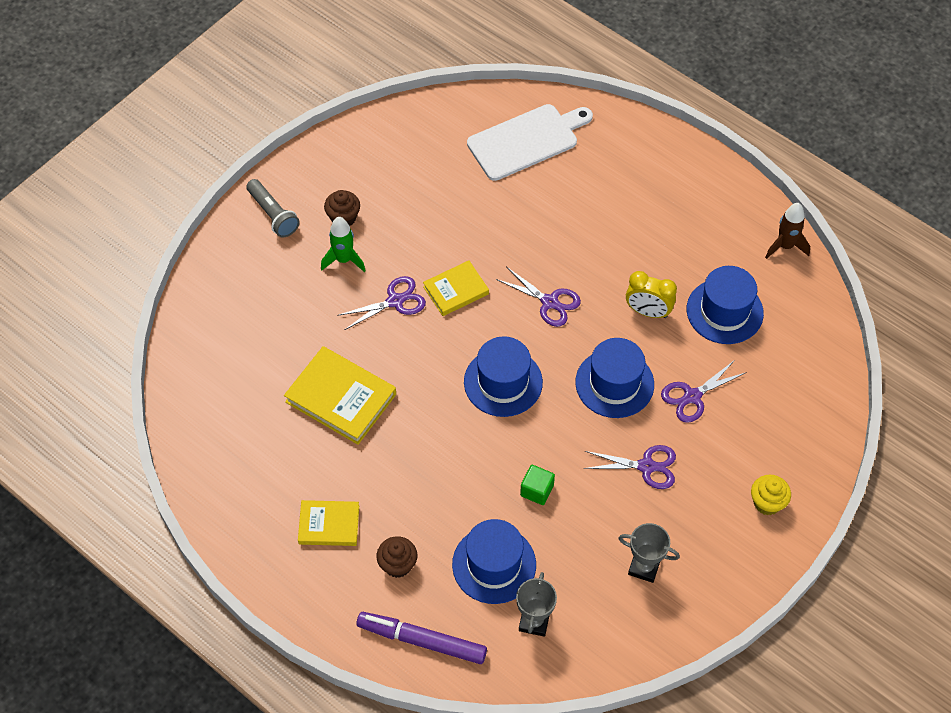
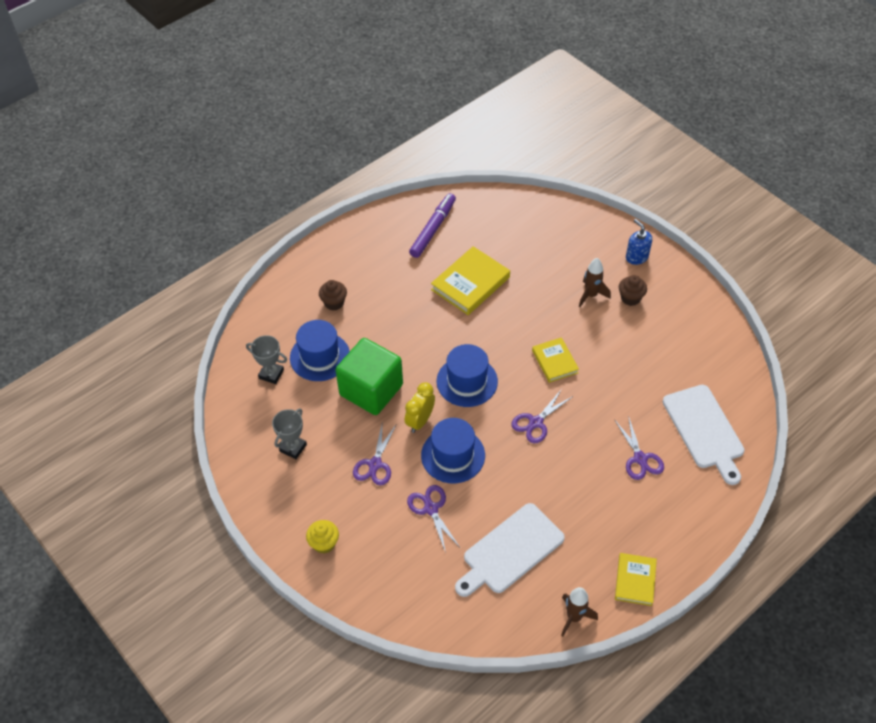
camera: 100 degrees right, 5 degrees down
grey flashlight [246,179,300,238] -> blue soap dispenser [626,219,652,265]
yellow book [298,500,359,546] -> yellow book moved to [615,553,657,606]
green rocket [321,217,366,272] -> brown rocket [579,258,611,307]
purple scissors [337,276,426,330] -> purple scissors moved to [615,416,664,480]
purple marker [357,612,487,664] -> purple marker moved to [409,193,456,258]
green cube [520,465,555,505] -> green cube [336,338,403,415], size x2.42
yellow clock [626,271,677,318] -> yellow clock moved to [405,382,435,433]
blue hat [687,266,764,344] -> white cutting board [455,503,565,597]

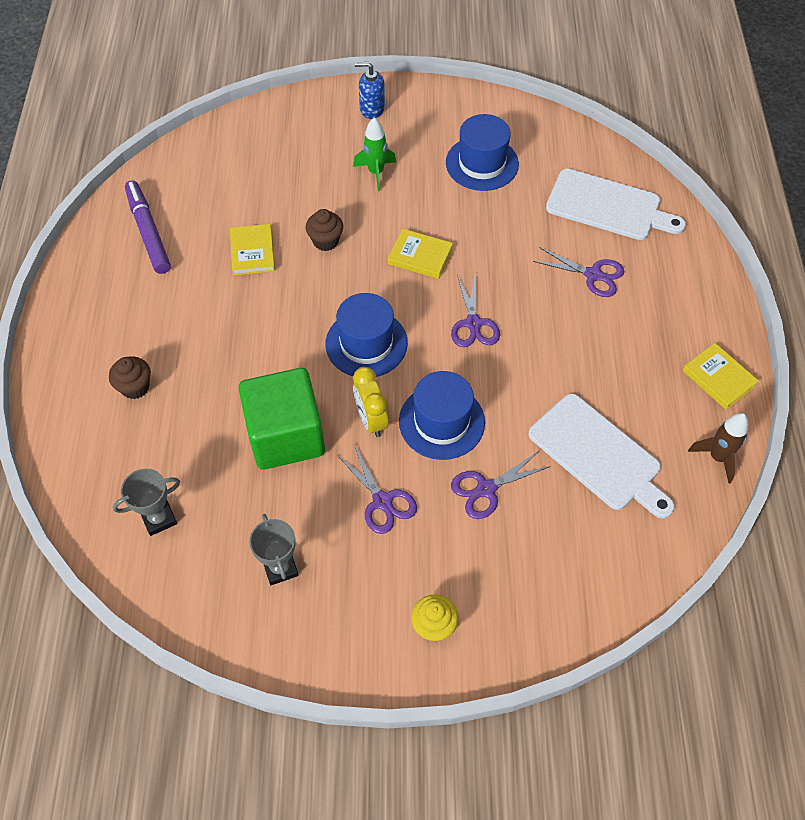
camera: 50 degrees left, 5 degrees up
blue hat [290,320,350,381] -> blue hat moved to [446,114,519,191]
purple scissors [407,485,459,553] -> purple scissors turned 45 degrees counterclockwise [451,451,551,519]
yellow book [431,246,510,315] -> yellow book [230,224,275,275], size x0.62
white cutting board [455,503,565,597] -> white cutting board turned 45 degrees counterclockwise [528,394,675,519]
brown rocket [579,258,611,307] -> green rocket [353,117,396,191]
brown cupcake [619,275,647,306] -> brown cupcake moved to [306,209,343,251]

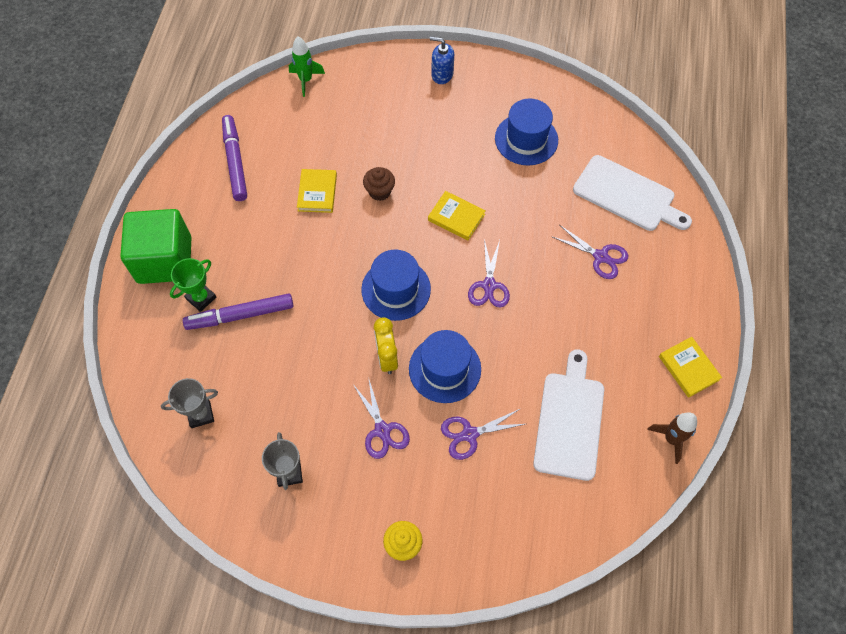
camera: 10 degrees right, 5 degrees up
brown cupcake [109,356,151,399] -> green trophy [170,258,216,312]
green cube [238,368,325,470] -> green cube moved to [120,209,191,284]
green rocket [353,117,396,191] -> green rocket moved to [289,37,325,97]
white cutting board [528,394,675,519] -> white cutting board turned 135 degrees counterclockwise [533,349,604,481]
none -> purple marker [183,293,294,330]

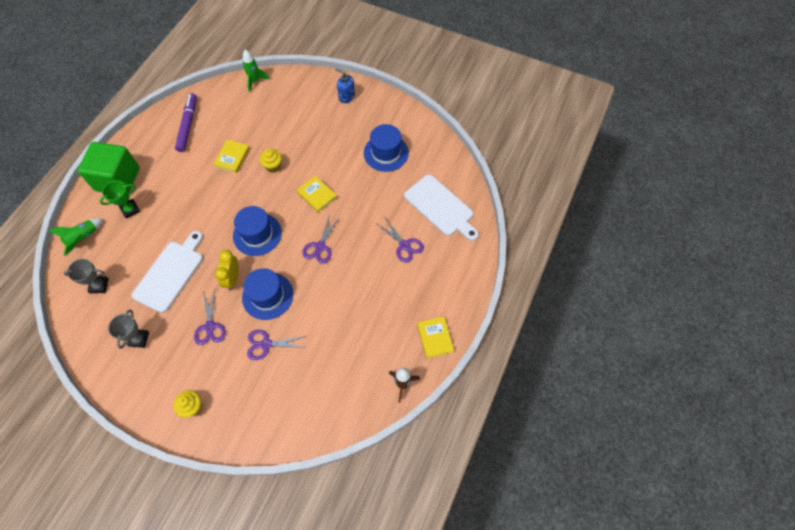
camera: 15 degrees right, 0 degrees up
purple marker [183,293,294,330] -> none
brown cupcake [363,167,395,201] -> yellow cupcake [259,149,282,173]
white cutting board [533,349,604,481] -> white cutting board moved to [132,231,203,313]
none -> green rocket [48,218,104,256]

